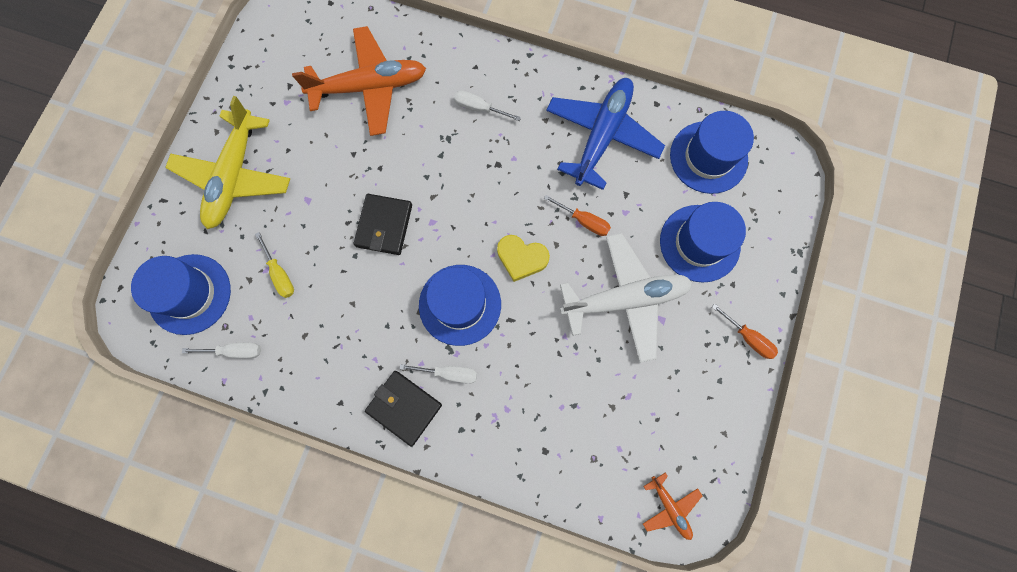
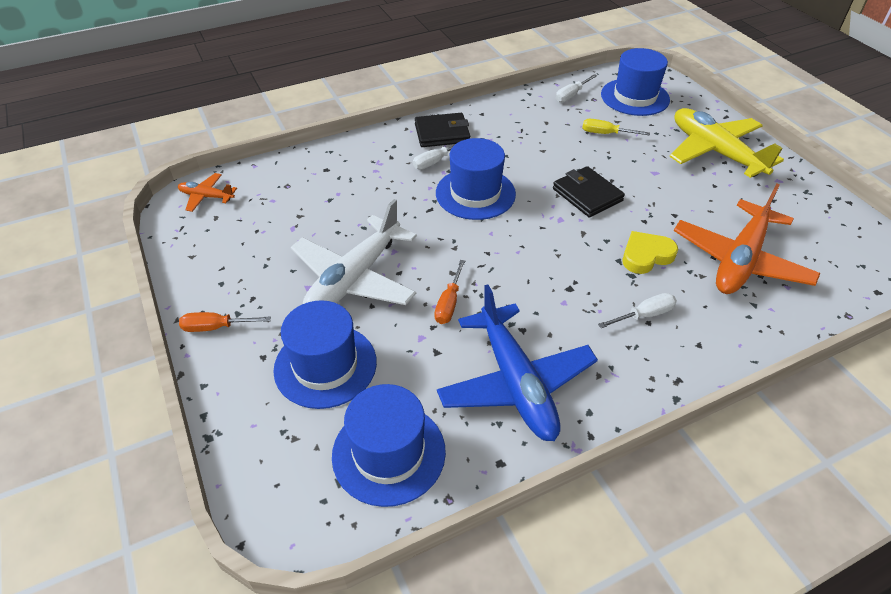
camera: 135 degrees right, 30 degrees down
yellow heart [497,235,550,282] -> yellow heart moved to [622,231,678,274]
orange screwdriver [544,195,611,236] -> orange screwdriver turned 60 degrees counterclockwise [435,260,465,324]

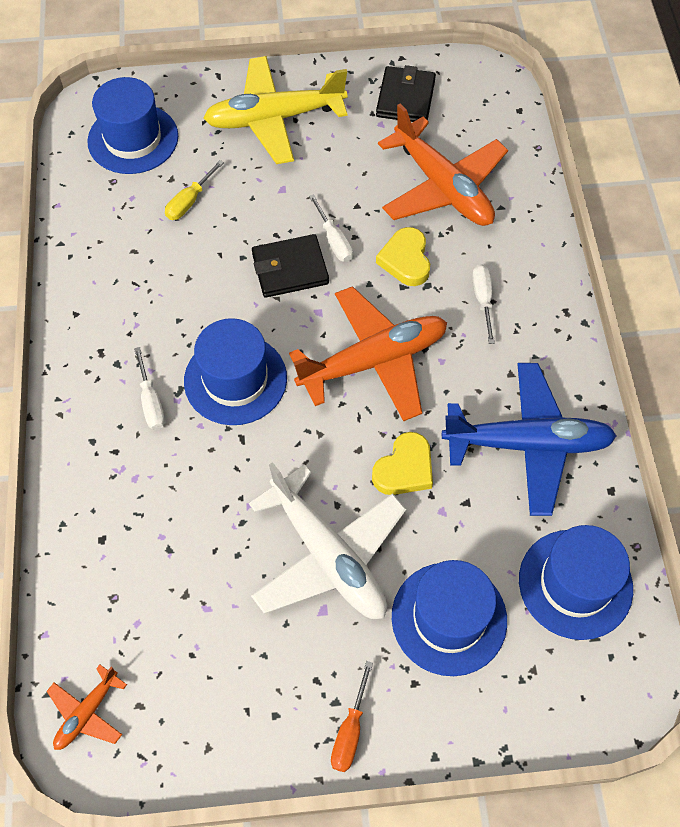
camera: 70 degrees left, 15 degrees up
black wallet [415,113,470,147] -> black wallet moved to [376,65,436,122]
orange screwdriver [435,260,465,324] -> yellow heart [372,432,433,495]
white screwdriver [556,74,597,102] -> white screwdriver moved to [309,194,353,262]
none -> orange plane [289,286,447,422]

